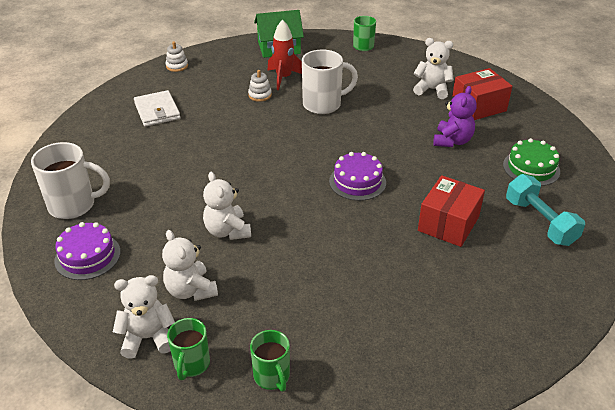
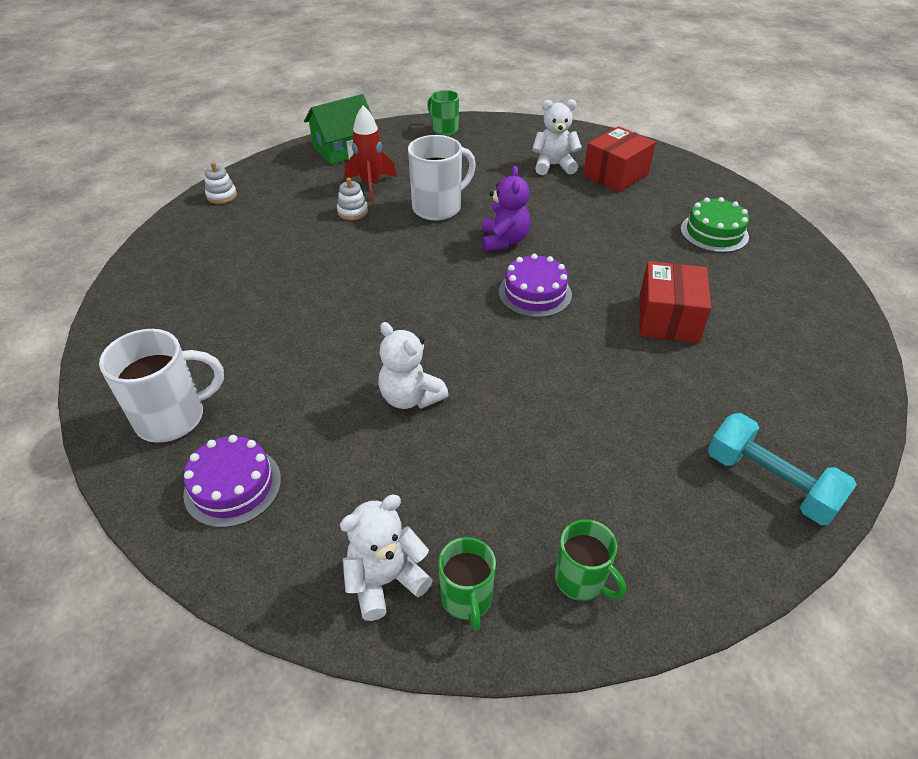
camera: 20 degrees left, 5 degrees up
white wallet [134,90,181,127] -> none
white teddy bear [162,230,218,301] -> none
purple teddy bear [433,86,476,147] -> purple teddy bear moved to [482,166,531,251]
turquoise dumbbell [506,174,585,246] -> turquoise dumbbell moved to [708,413,857,525]

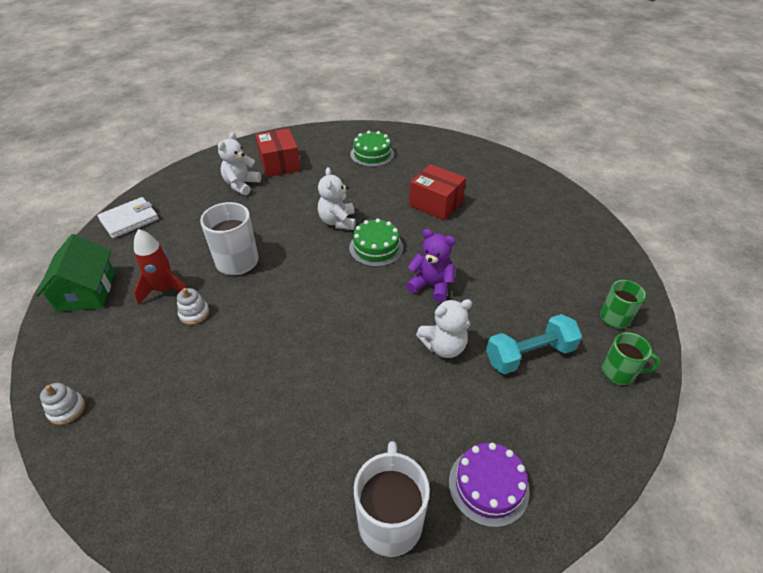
camera: 65 degrees left, 0 degrees up
white teddy bear [340,494,433,621] -> white teddy bear moved to [318,167,355,230]
green mug [427,90,459,136] -> white wallet [97,197,159,238]
purple teddy bear [482,166,531,251] -> purple teddy bear moved to [406,229,456,302]
purple cake [499,254,572,318] -> green cake [349,218,403,267]
turquoise dumbbell [708,413,857,525] -> turquoise dumbbell moved to [486,314,582,374]

